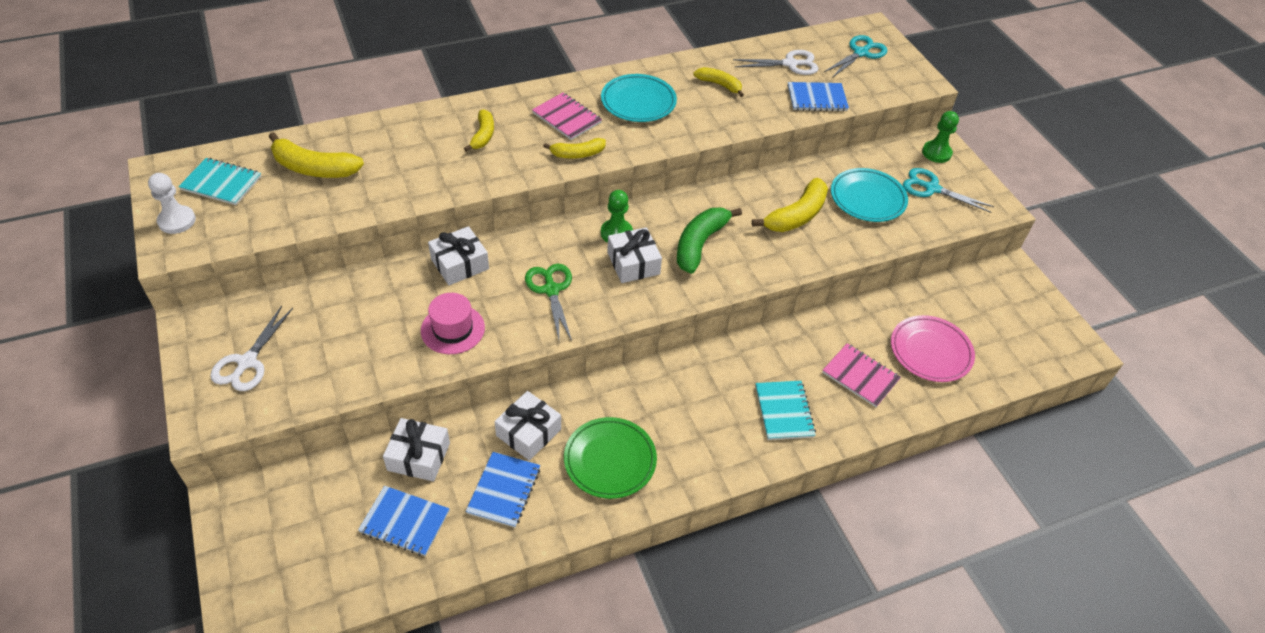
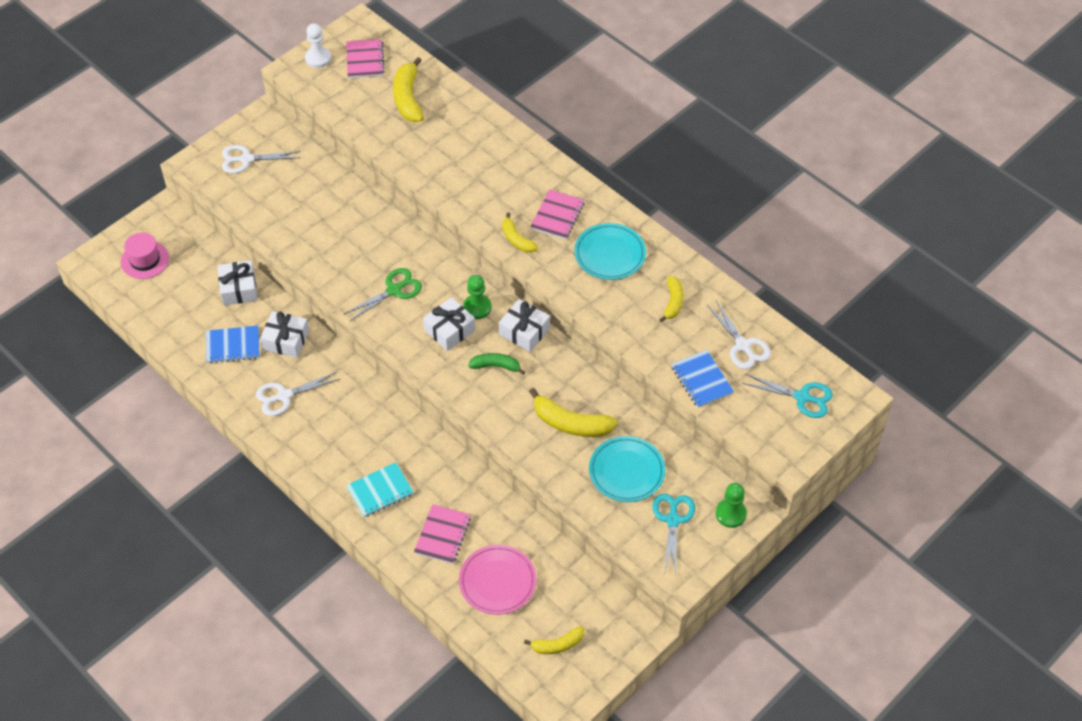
camera: 70 degrees right, 5 degrees up
turquoise notebook [178,158,261,205] -> pink notebook [346,39,385,78]
blue notebook [358,486,450,556] -> none
pink hat [421,293,485,354] -> pink hat moved to [121,233,169,279]
white gift [428,226,489,285] -> white gift moved to [499,299,550,352]
yellow banana [464,109,494,152] -> yellow banana moved to [524,626,584,654]
green plate [564,417,657,499] -> white scissors [256,372,340,416]
green banana [677,208,742,274] -> green banana [468,353,525,375], size x0.61

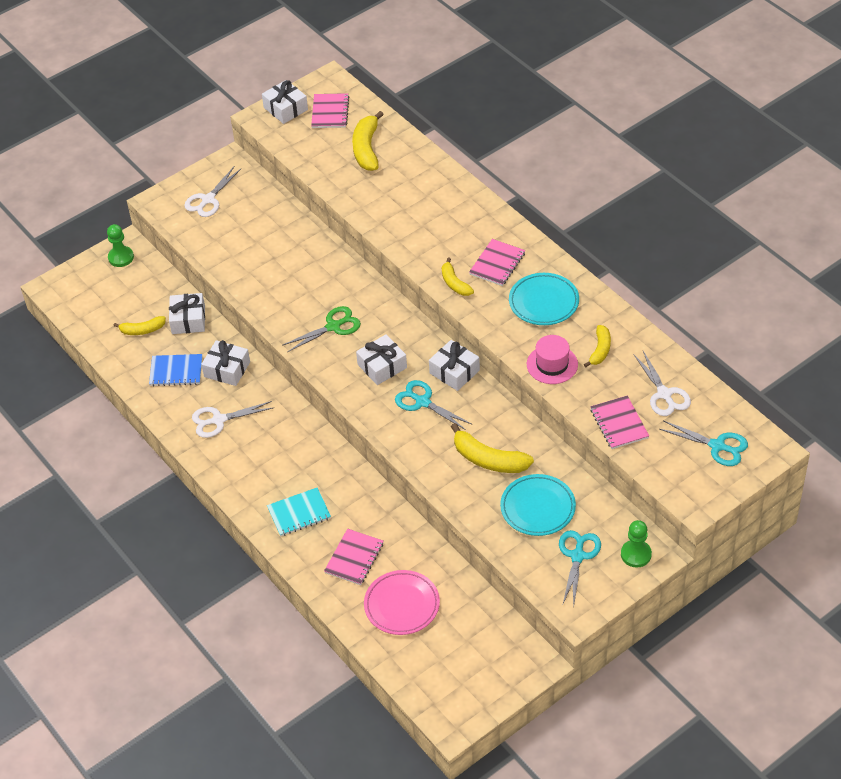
camera: 10 degrees right, 5 degrees down
pink hat [121,233,169,279] -> pink hat moved to [527,335,578,384]
white scissors [222,145,301,173] -> white scissors turned 60 degrees counterclockwise [184,167,242,217]
white pawn [305,23,331,68] -> white gift [262,80,308,124]
green pawn [463,275,491,319] -> green pawn moved to [107,224,134,267]
green banana [468,353,525,375] -> turquoise scissors [395,380,471,430]
yellow banana [524,626,584,654] -> yellow banana moved to [114,316,166,335]
blue notebook [671,350,734,408] -> pink notebook [590,396,649,449]

